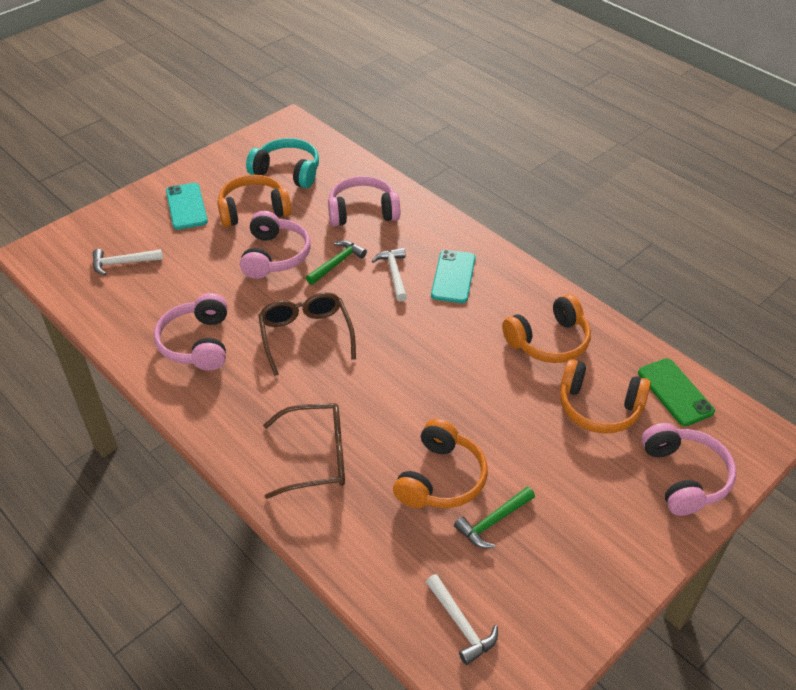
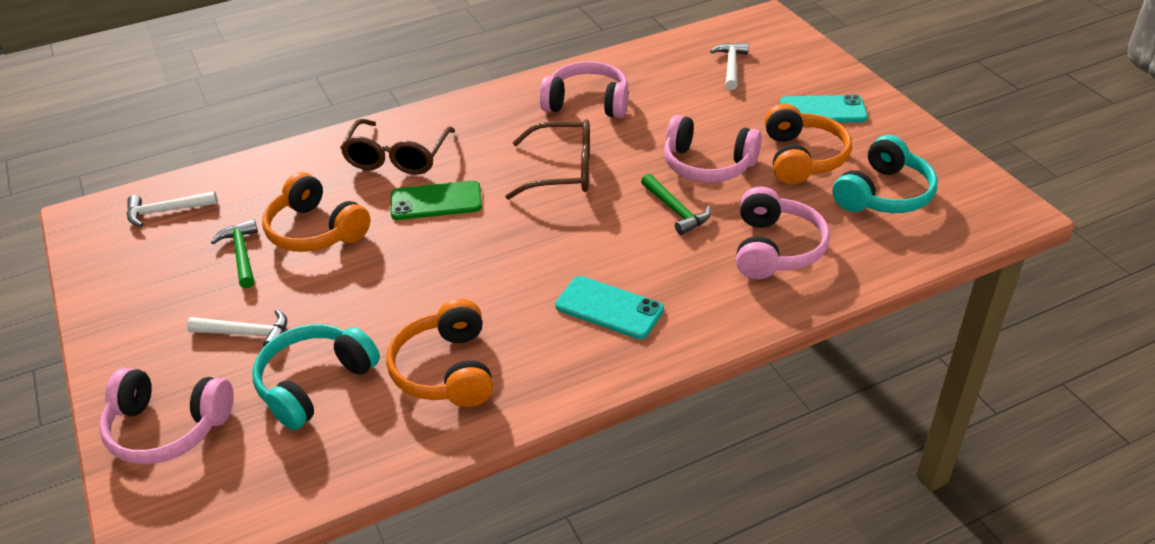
camera: 110 degrees right, 5 degrees down
white hammer [372,248,407,301] -> white hammer moved to [187,309,287,346]
orange headphones [560,359,651,433] -> turquoise headphones [252,324,380,430]
green phone [638,358,715,426] -> green phone moved to [391,181,482,220]

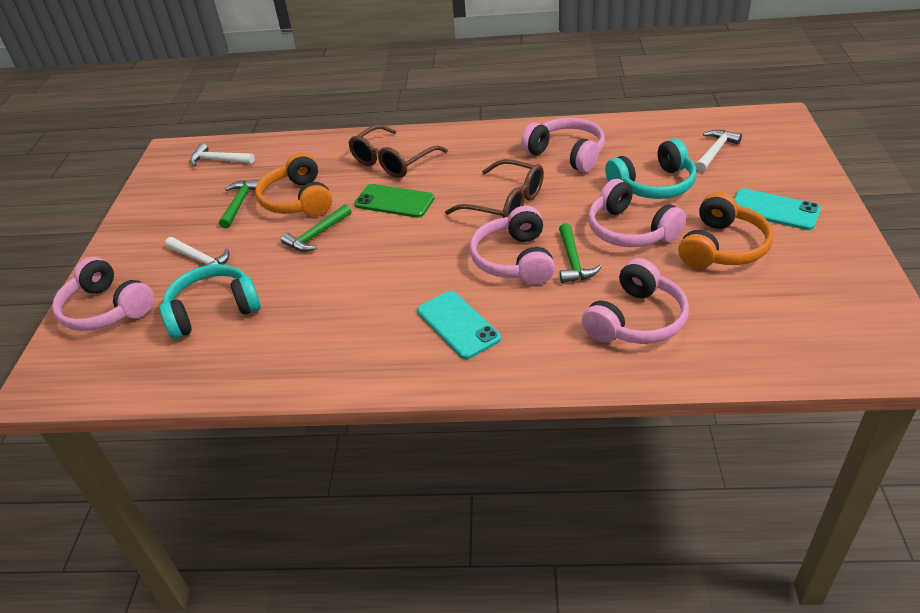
camera: 30 degrees right, 0 degrees up
orange headphones [386,299,493,407] -> none
turquoise headphones [833,135,938,213] -> turquoise headphones moved to [605,139,696,199]
none -> green hammer [281,204,351,252]
none -> pink headphones [470,206,555,285]

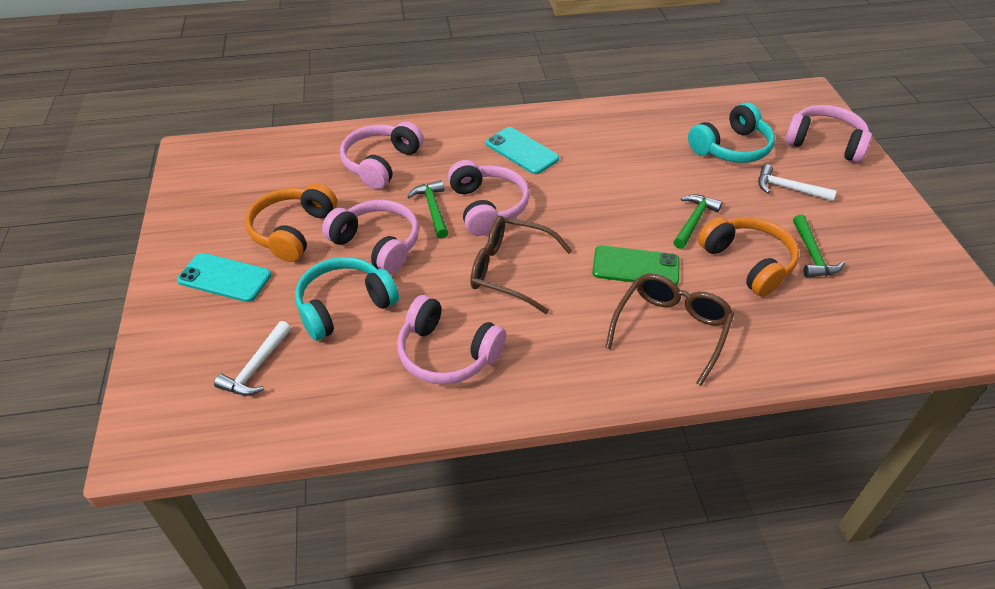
camera: 165 degrees right, 5 degrees up
white hammer [190,143,255,166] -> none

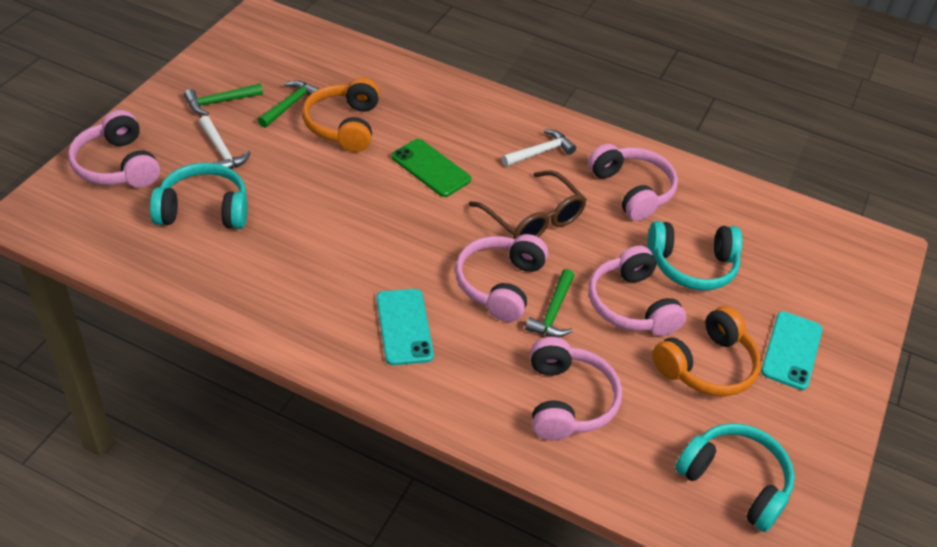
camera: 150 degrees left, 0 degrees up
turquoise phone [177,253,271,302] -> turquoise phone turned 60 degrees clockwise [761,311,822,390]
white hammer [214,321,291,396] -> white hammer moved to [502,129,576,167]
pink headphones [340,122,424,189] -> pink headphones turned 60 degrees counterclockwise [531,337,622,440]
brown glasses [605,274,734,386] -> none
green hammer [673,194,722,249] -> green hammer moved to [184,83,263,116]
none -> turquoise headphones [675,423,795,532]

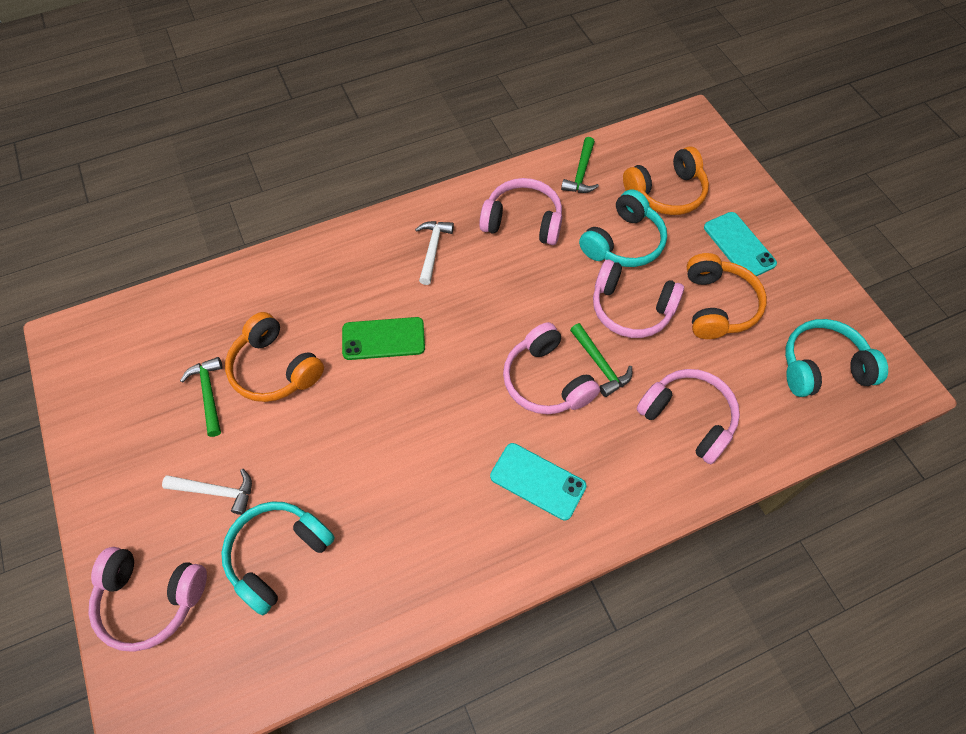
camera: 45 degrees left, 15 degrees up
green hammer [184,83,263,116] -> green hammer moved to [561,137,599,193]
brown glasses [468,170,587,239] -> none
none -> orange headphones [623,146,709,215]

